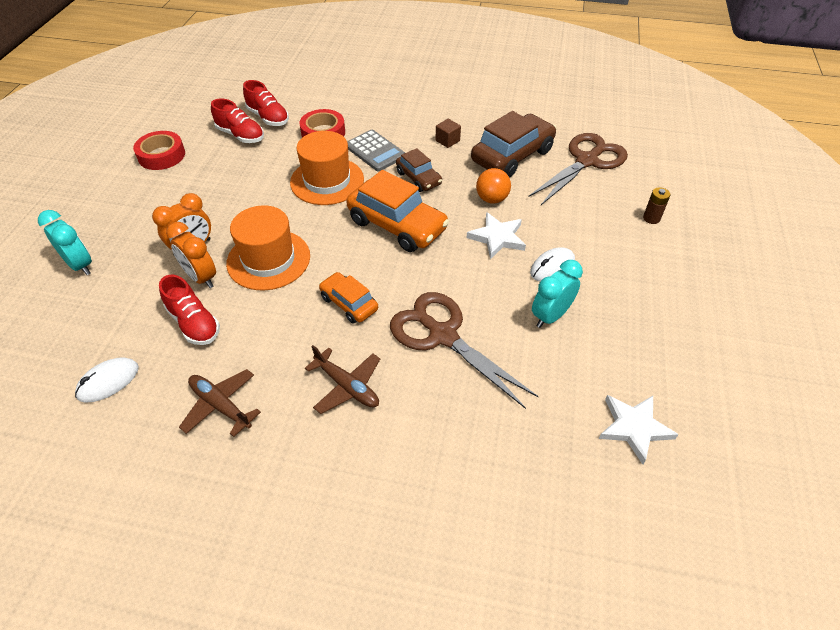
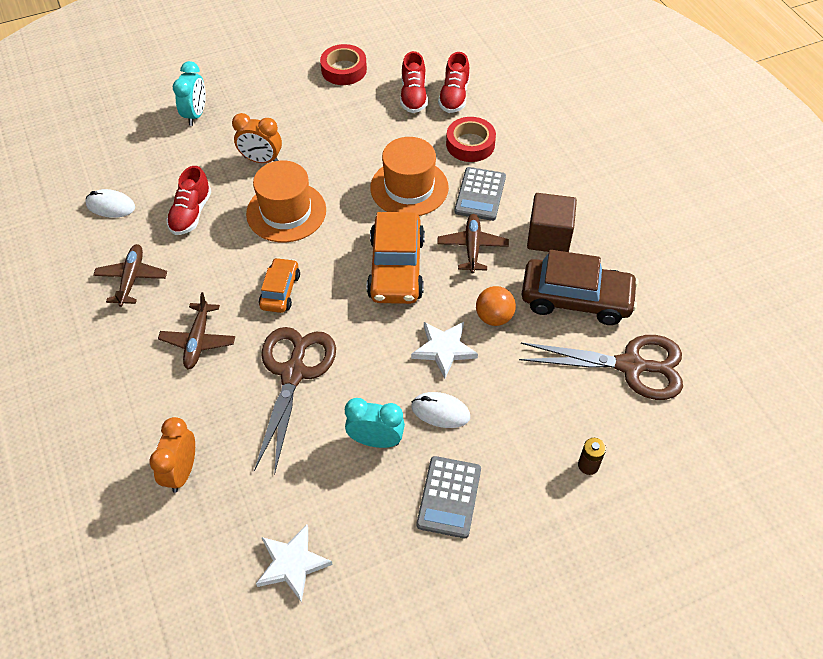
camera: 55 degrees right, 5 degrees up
orange clock [166,222,216,288] -> orange clock moved to [149,417,195,493]
brown car [396,148,442,192] -> brown plane [437,214,509,273]
brown cube [436,119,461,148] -> brown cube [527,193,577,252], size x1.91
none -> grey calculator [417,456,481,539]

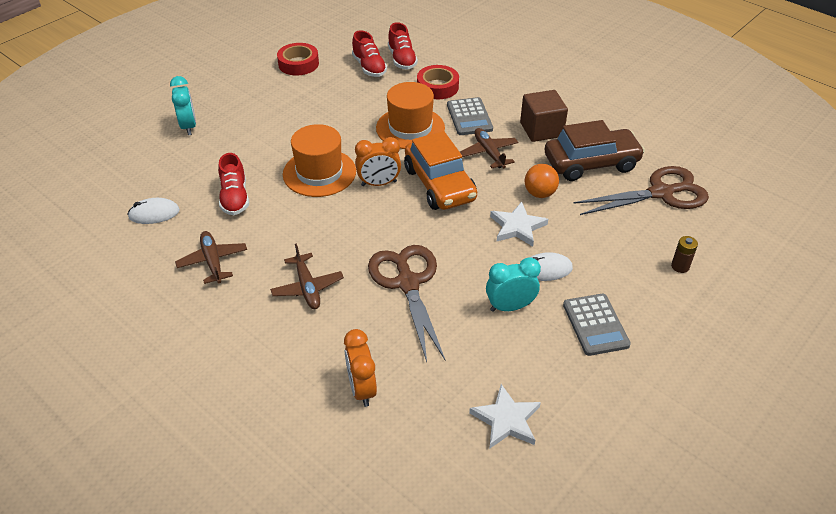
camera: 25 degrees left, 10 degrees down
orange clock [232,113,282,163] -> orange clock moved to [355,137,401,186]
orange car [259,257,300,313] -> none

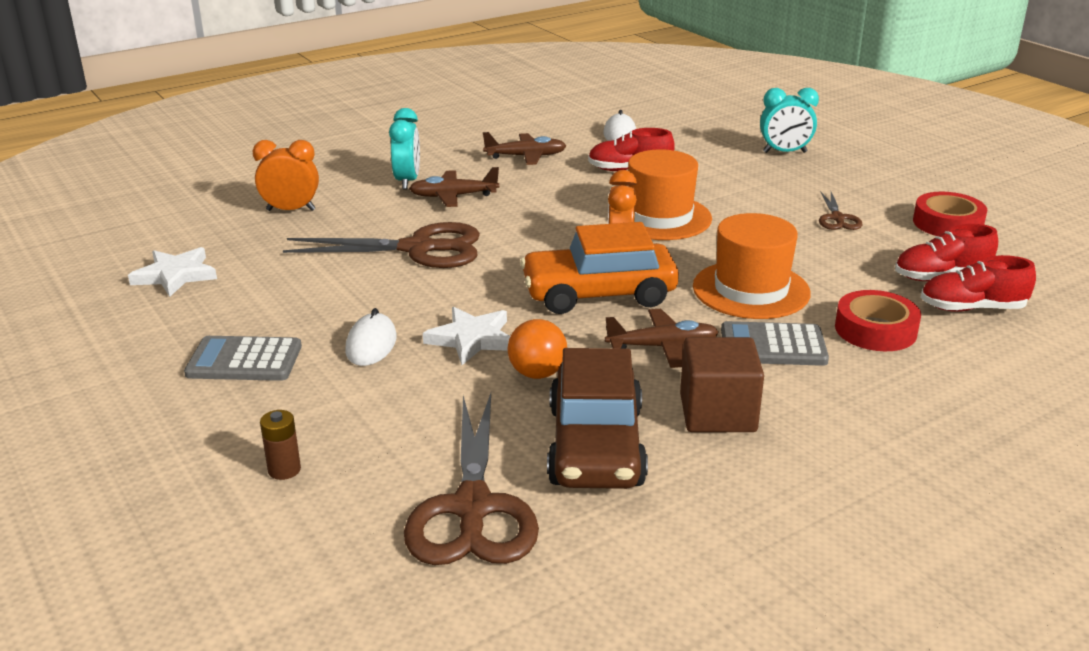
camera: 105 degrees right, 15 degrees down
turquoise clock [486,257,541,312] -> turquoise clock moved to [389,108,420,190]
none -> brown scissors [819,191,863,230]

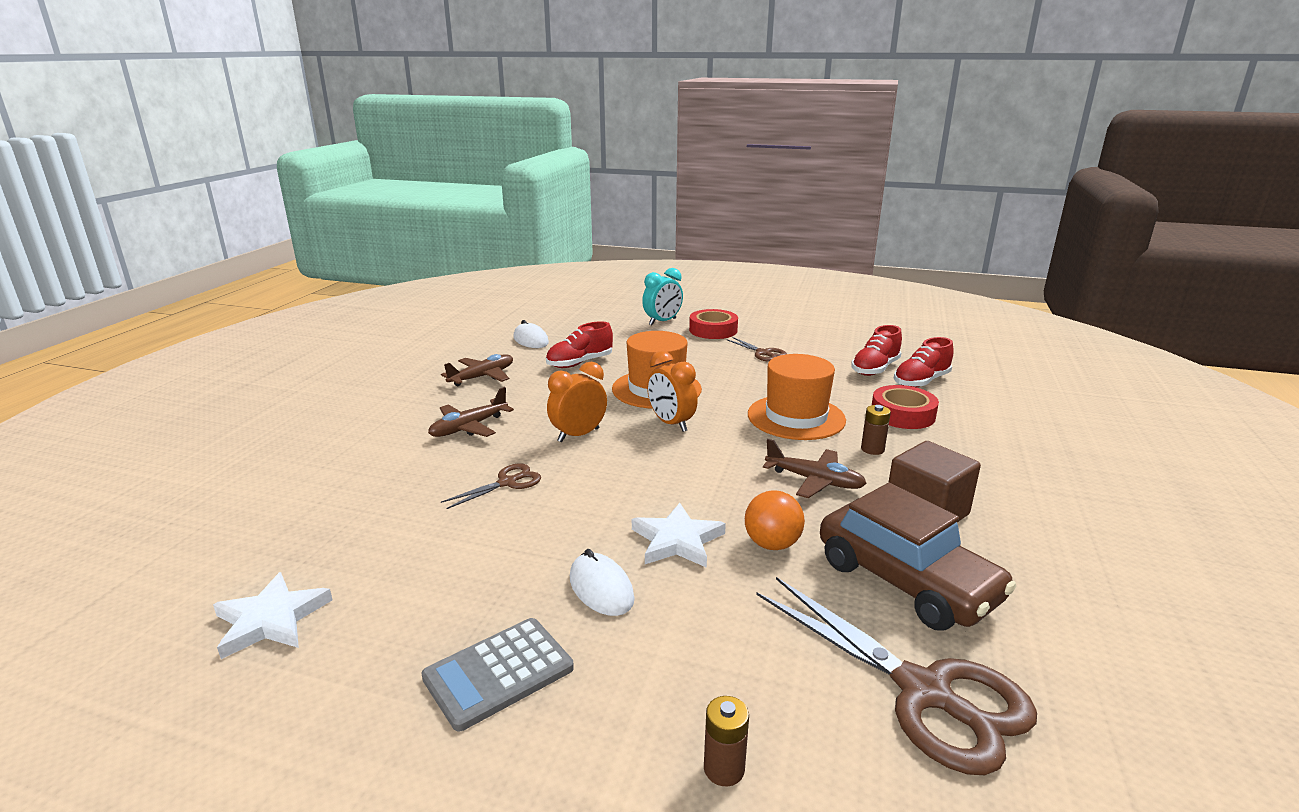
camera: 40 degrees left, 5 degrees down
orange clock [253,140,319,211] -> orange clock moved to [547,362,607,442]
brown scissors [283,222,480,268] -> brown scissors [441,463,541,509], size x0.49
turquoise clock [389,108,420,190] -> none
orange car [520,222,679,314] -> none
brown plane [605,309,719,368] -> brown plane turned 75 degrees clockwise [763,439,867,498]
grey calculator [721,321,829,366] -> brown battery [861,405,891,455]
red tape [913,192,987,236] -> red tape moved to [689,309,738,339]

